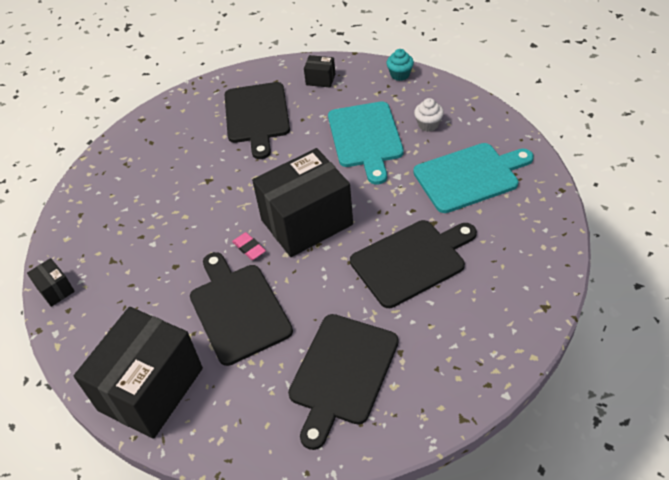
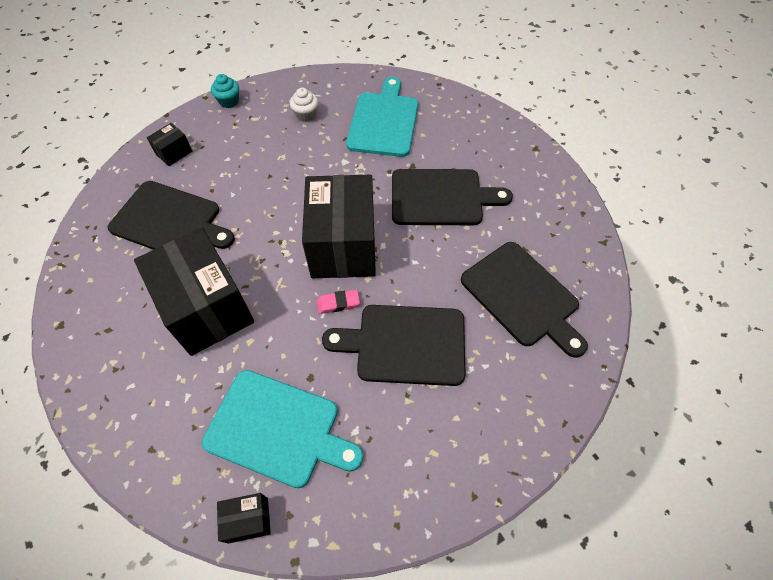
camera: 65 degrees left, 10 degrees up
black box [74,307,203,439] -> black box moved to [134,228,254,356]
turquoise cutting board [328,102,404,185] -> turquoise cutting board moved to [202,370,363,488]
black cutting board [350,220,477,308] -> black cutting board turned 90 degrees clockwise [392,169,513,225]

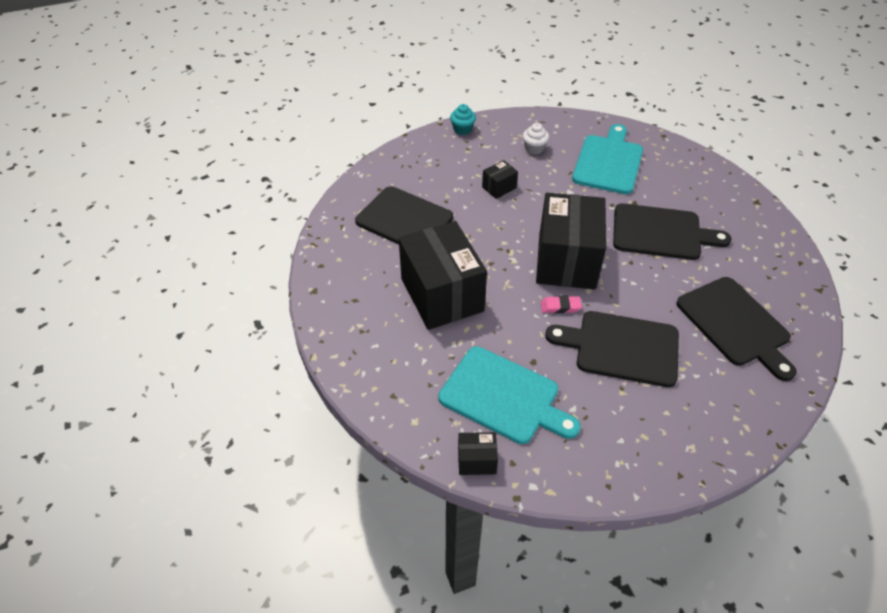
camera: 10 degrees right, 10 degrees down
black box [147,123,192,166] -> black box moved to [482,160,518,199]

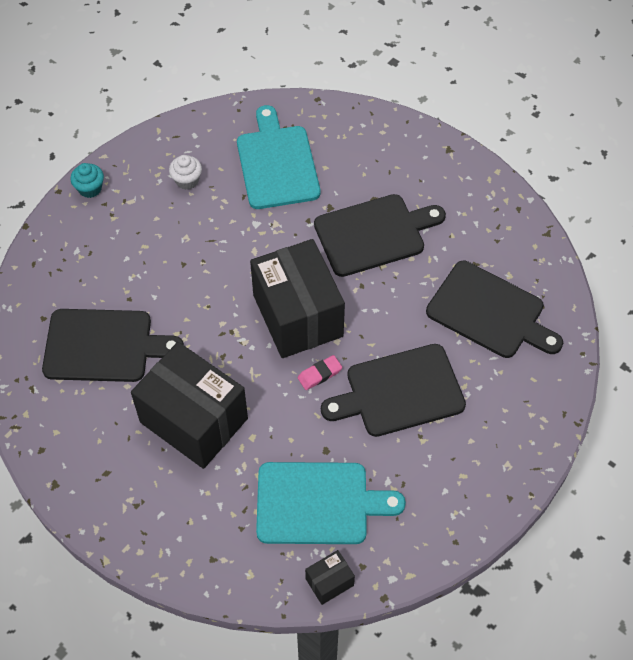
camera: 30 degrees left, 10 degrees up
black box [482,160,518,199] -> none

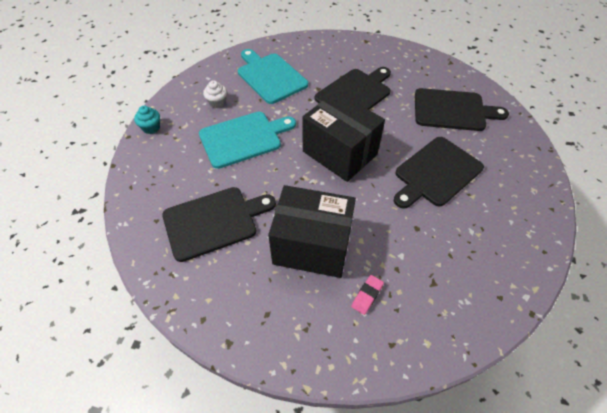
camera: 25 degrees left, 5 degrees down
turquoise cutting board [256,462,406,544] -> turquoise cutting board moved to [199,112,296,169]
pink eraser [298,355,342,390] -> pink eraser moved to [351,275,384,315]
black box [305,550,355,605] -> none

